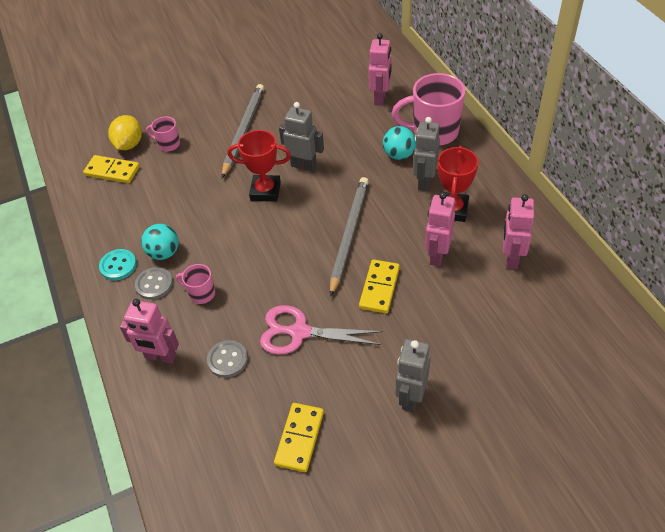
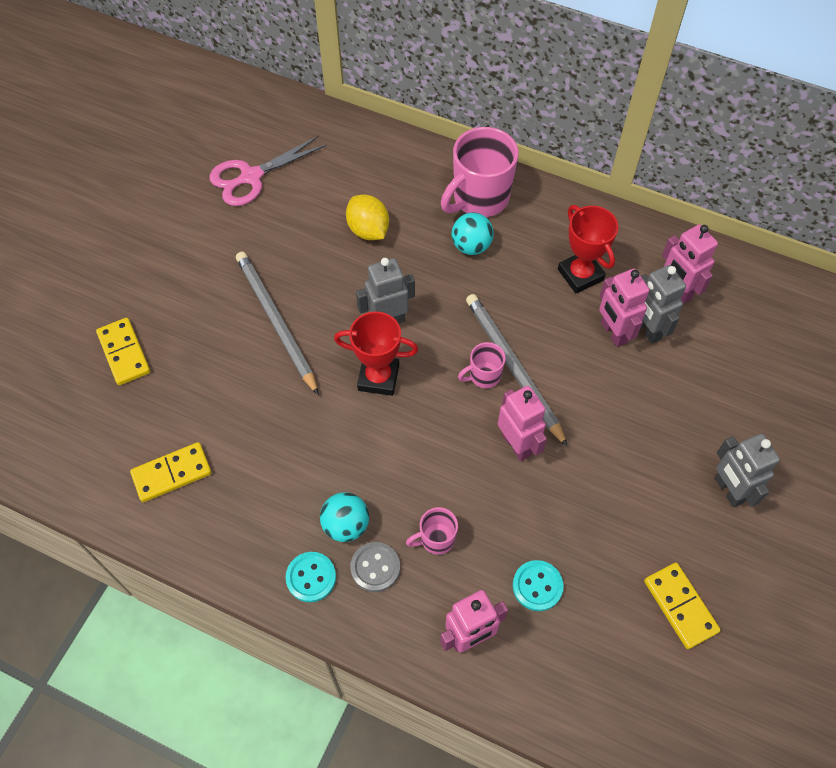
camera: 45 degrees left, 10 degrees up
yellow lemon [108,115,142,150] -> yellow lemon moved to [346,194,389,240]
pink mug [146,116,180,151] -> pink mug moved to [458,342,506,388]
grey button [207,340,248,378] -> turquoise button [513,560,563,611]
red trophy [228,130,291,202] -> red trophy turned 45 degrees clockwise [334,312,418,396]
pink scissors [260,305,383,355] -> pink scissors moved to [209,136,327,206]
yellow domino [359,260,400,313] -> yellow domino moved to [96,318,150,385]
pink robot [368,33,392,106] -> pink robot moved to [498,386,547,461]
grey robot [413,117,440,191] -> grey robot moved to [640,265,686,344]

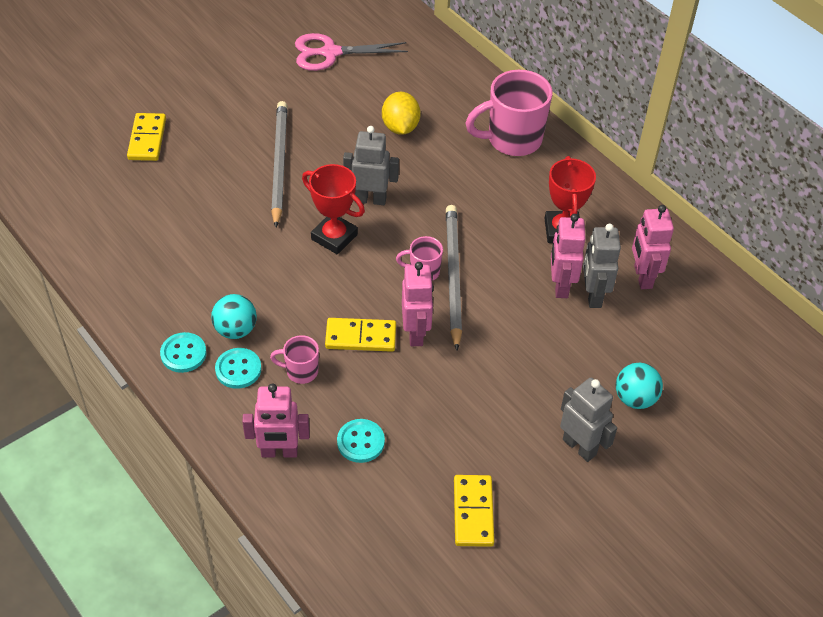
camera: 25 degrees right, 10 degrees down
yellow domino [130,442,212,502] -> yellow domino moved to [325,318,396,352]
grey button [350,542,400,592] -> turquoise button [215,348,262,389]
turquoise ball [452,213,494,255] -> turquoise ball moved to [616,363,663,409]
grey robot [715,433,780,507] -> grey robot turned 135 degrees clockwise [560,378,617,462]

